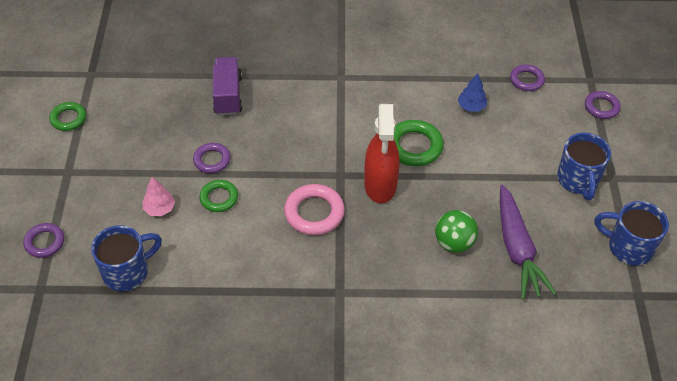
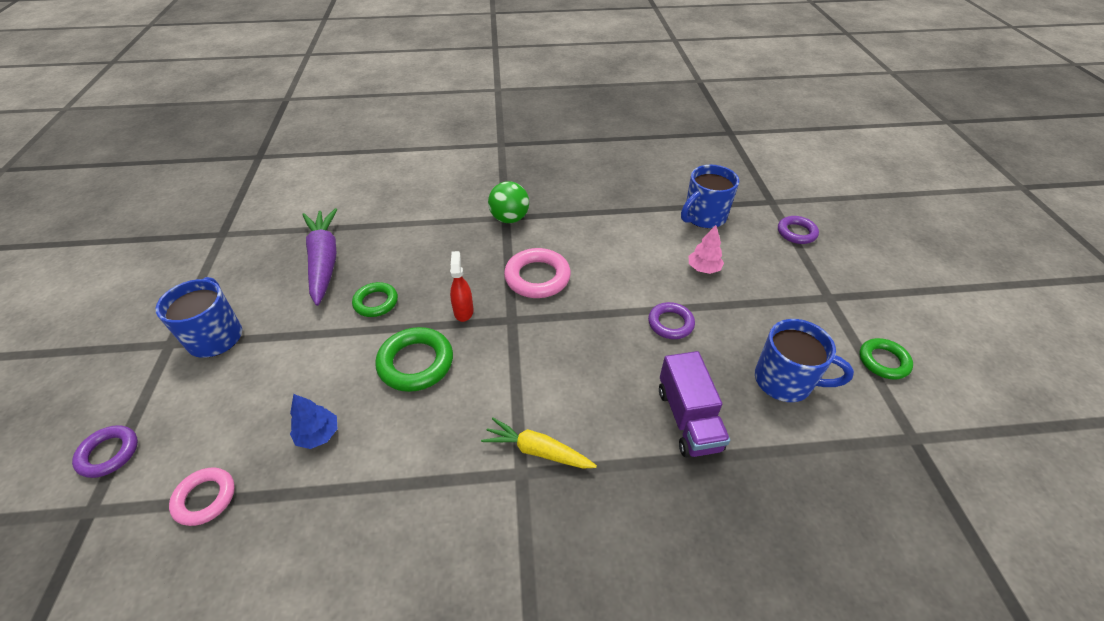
camera: 175 degrees right, 5 degrees down
green ring [199,180,238,212] -> green ring moved to [352,282,398,317]
red spray bottle [364,104,400,203] -> red spray bottle [450,251,474,322], size x0.51
green ball [435,210,478,253] -> green ball moved to [488,181,529,223]
purple ring [510,64,545,91] -> pink ring [169,467,235,526]
blue mug [595,201,669,266] -> blue mug moved to [755,319,854,402]
none -> yellow carrot [481,418,597,469]

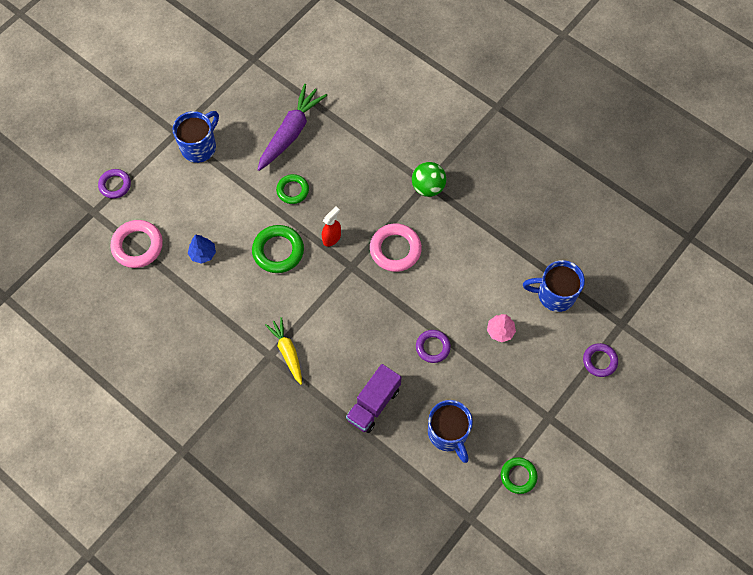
camera: 45 degrees right, 20 degrees up
pink ring [169,467,235,526] -> pink ring [110,220,163,268], size x1.55

